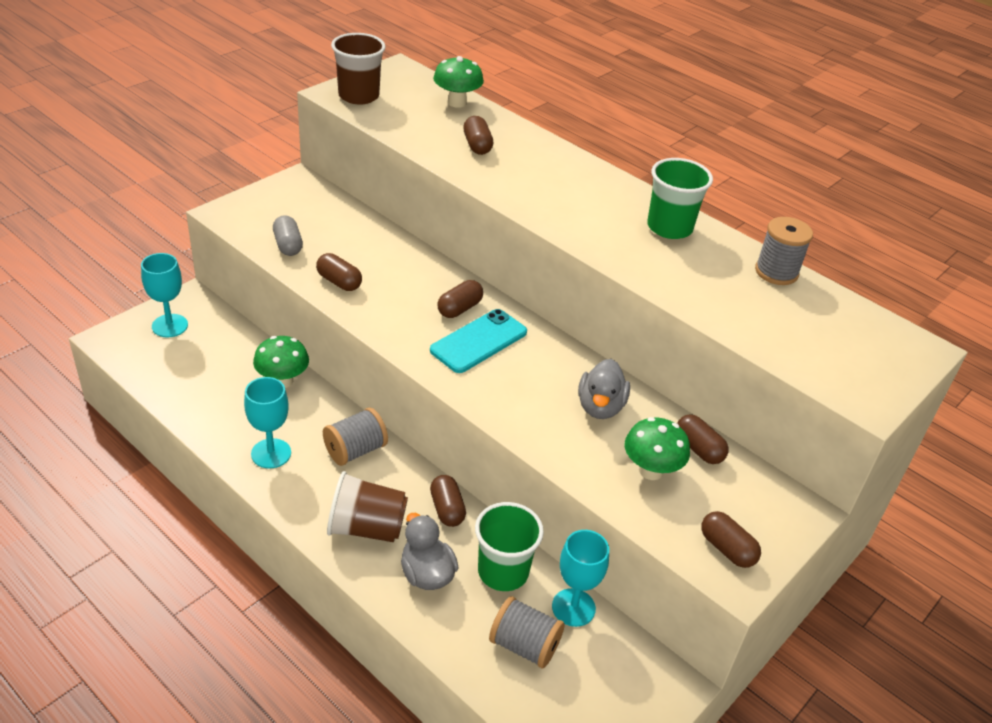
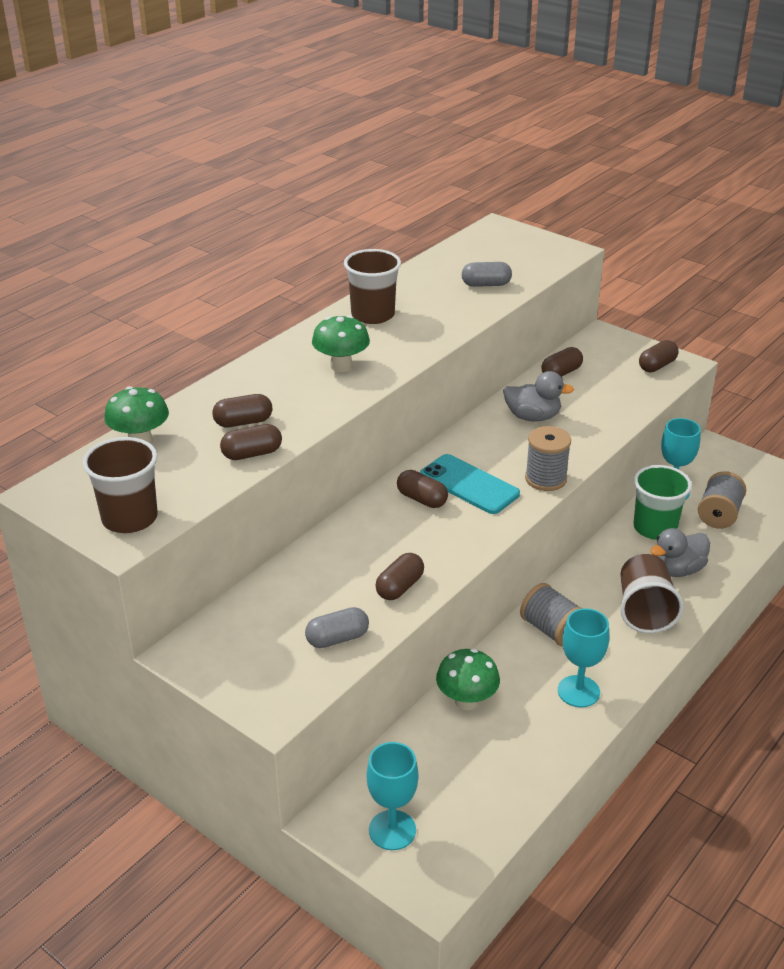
camera: 90 degrees left, 5 degrees down
brown capsule [430,475,466,527] -> brown capsule moved to [220,424,282,460]
green mushroom [625,417,690,480] -> green mushroom moved to [312,315,370,372]
green cup [647,158,713,239] -> brown cup [344,249,401,324]
grey spool [755,217,813,285] -> grey spool moved to [525,426,571,491]
none -> grey capsule [462,262,512,287]

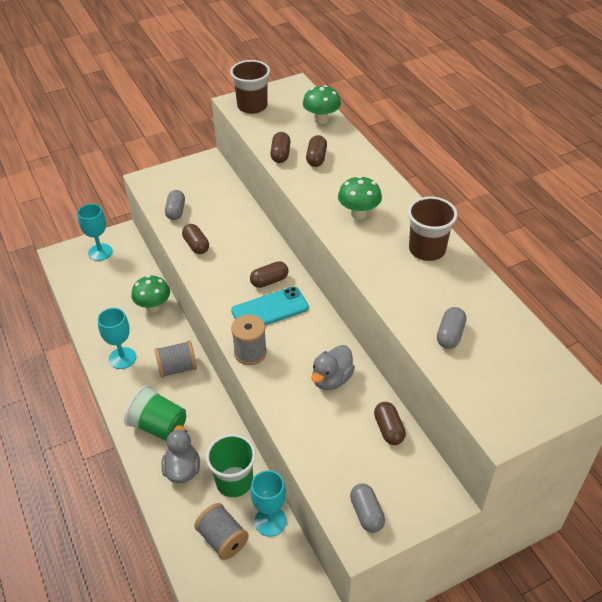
camera: 115 degrees right, 10 degrees up
brown cup [620,554,684,633] -> green cup [124,385,186,441]
brown capsule [639,340,679,372] -> grey capsule [350,483,385,533]

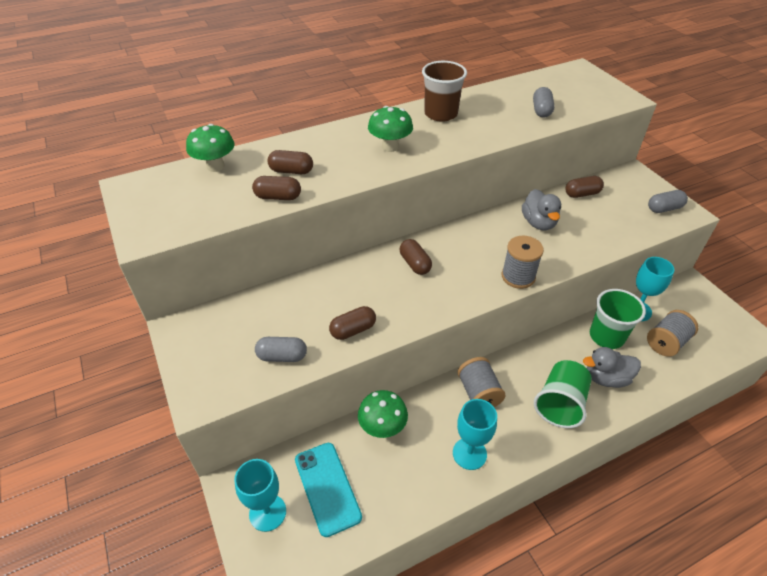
camera: 90 degrees left, 0 degrees up
brown cup [230,60,270,114] -> none
turquoise phone [231,287,309,325] -> turquoise phone moved to [295,443,362,537]
grey duck [311,345,355,390] -> grey duck turned 45 degrees clockwise [522,189,561,230]
grey capsule [437,307,466,349] -> grey capsule turned 75 degrees clockwise [533,87,555,118]

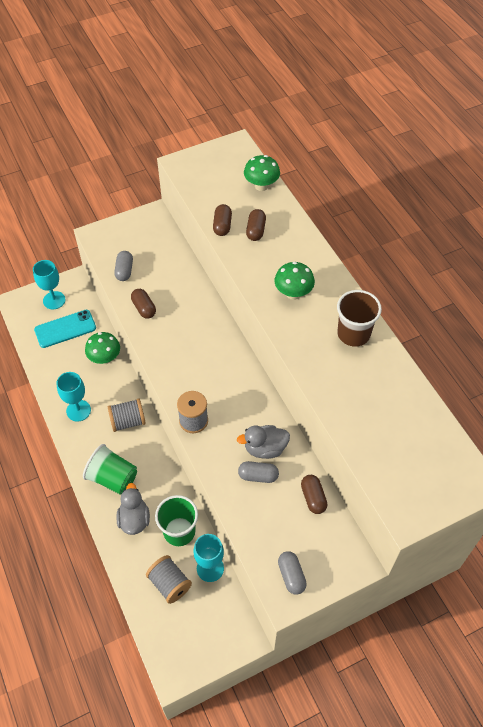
camera: 90 degrees right, 10 degrees up
brown capsule [400,239,432,275] -> none
grey capsule [533,87,555,118] -> grey capsule moved to [238,461,279,483]

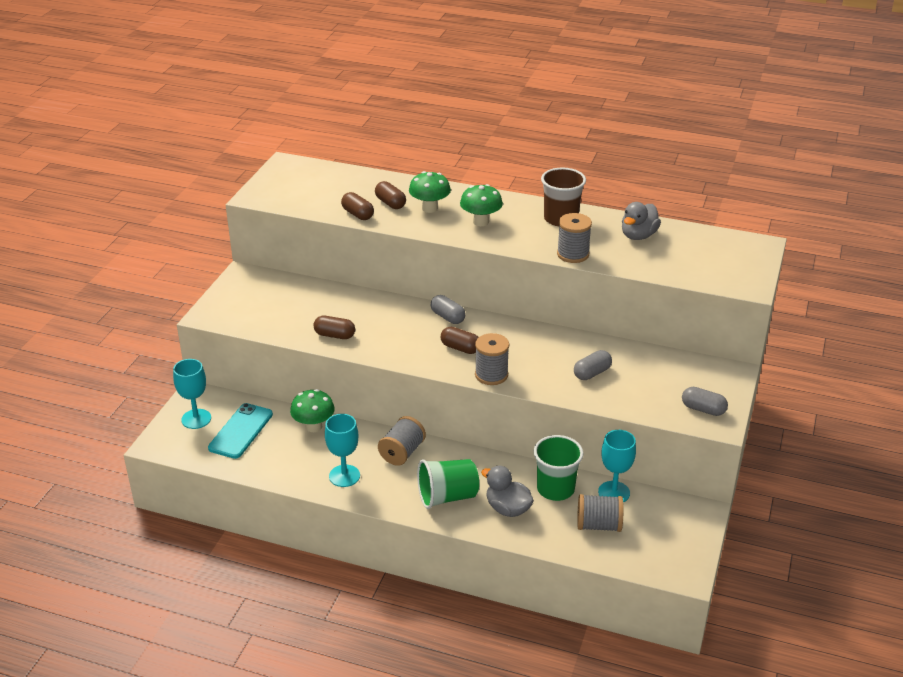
camera: 45 degrees left, 20 degrees down
grey capsule [114,251,133,281] -> grey capsule moved to [431,295,466,324]
grey duck [237,425,290,459] -> grey duck moved to [622,202,661,240]
green mushroom [244,155,280,191] -> green mushroom moved to [409,171,451,213]
brown capsule [301,475,328,514] -> brown capsule moved to [441,327,479,354]
none -> grey spool [557,213,592,263]

